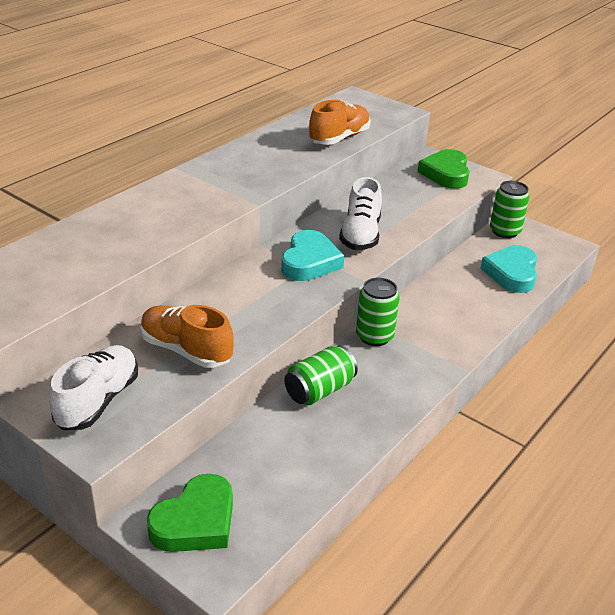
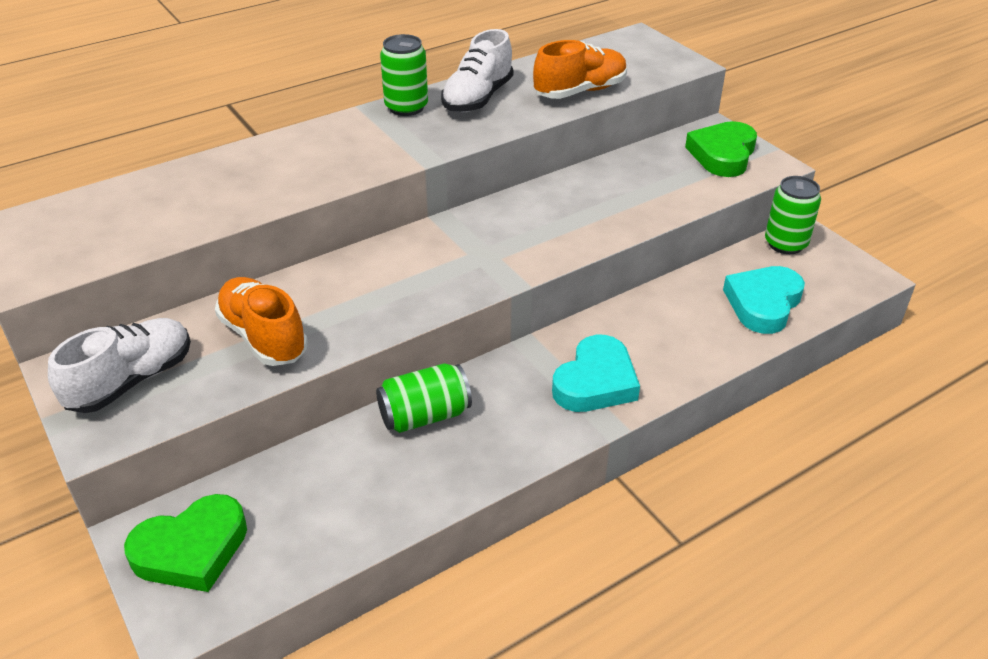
camera: 20 degrees right, 5 degrees up
turquoise heart [281,230,344,281] -> turquoise heart moved to [552,335,640,412]
white shoe [339,177,382,250] -> white shoe moved to [441,29,513,112]
green can [356,277,399,346] -> green can moved to [380,34,428,116]

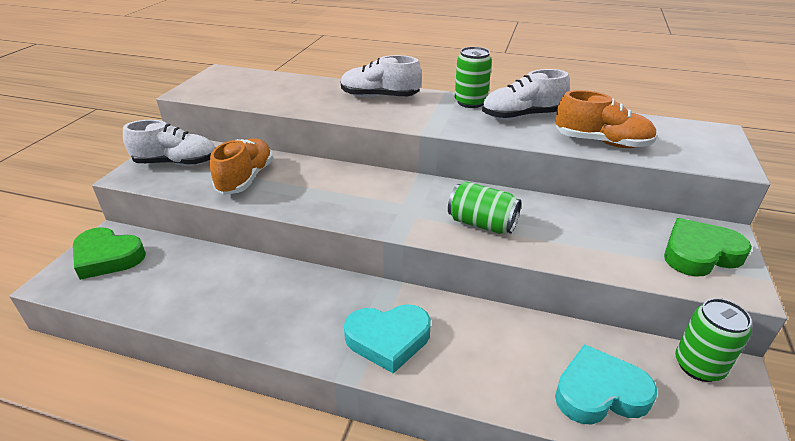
camera: 50 degrees right, 5 degrees down
green can [376,364,472,433] -> green can moved to [448,181,521,234]
none -> white shoe [341,55,422,97]

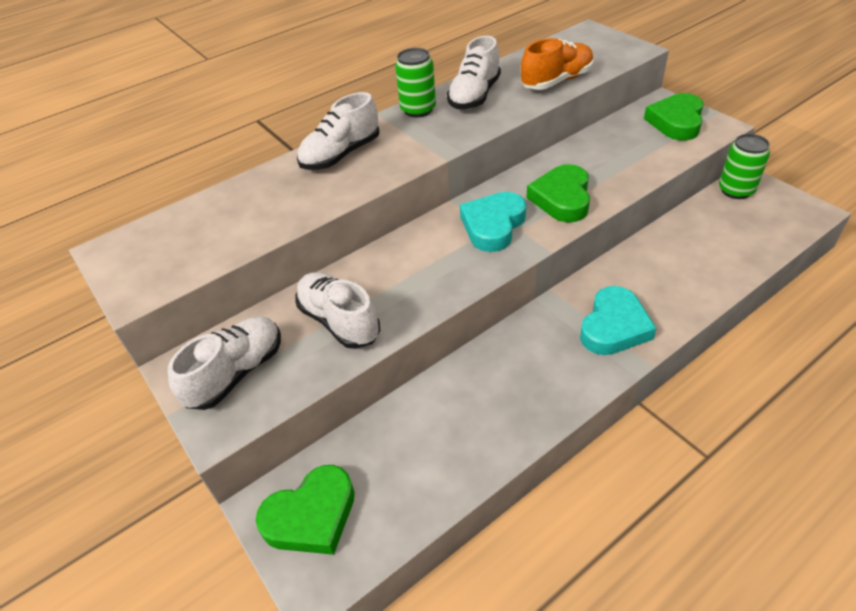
camera: 50 degrees left, 10 degrees up
orange shoe [210,138,273,195] -> white shoe [296,272,380,349]
green can [448,181,521,234] -> green heart [527,164,590,222]
turquoise heart [555,344,657,424] -> turquoise heart moved to [460,192,526,252]

